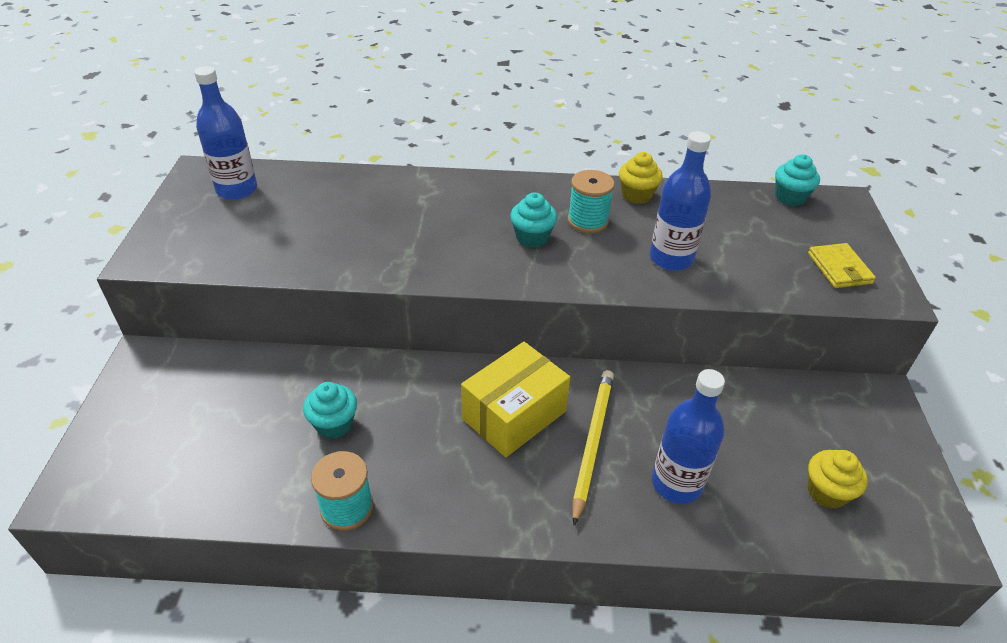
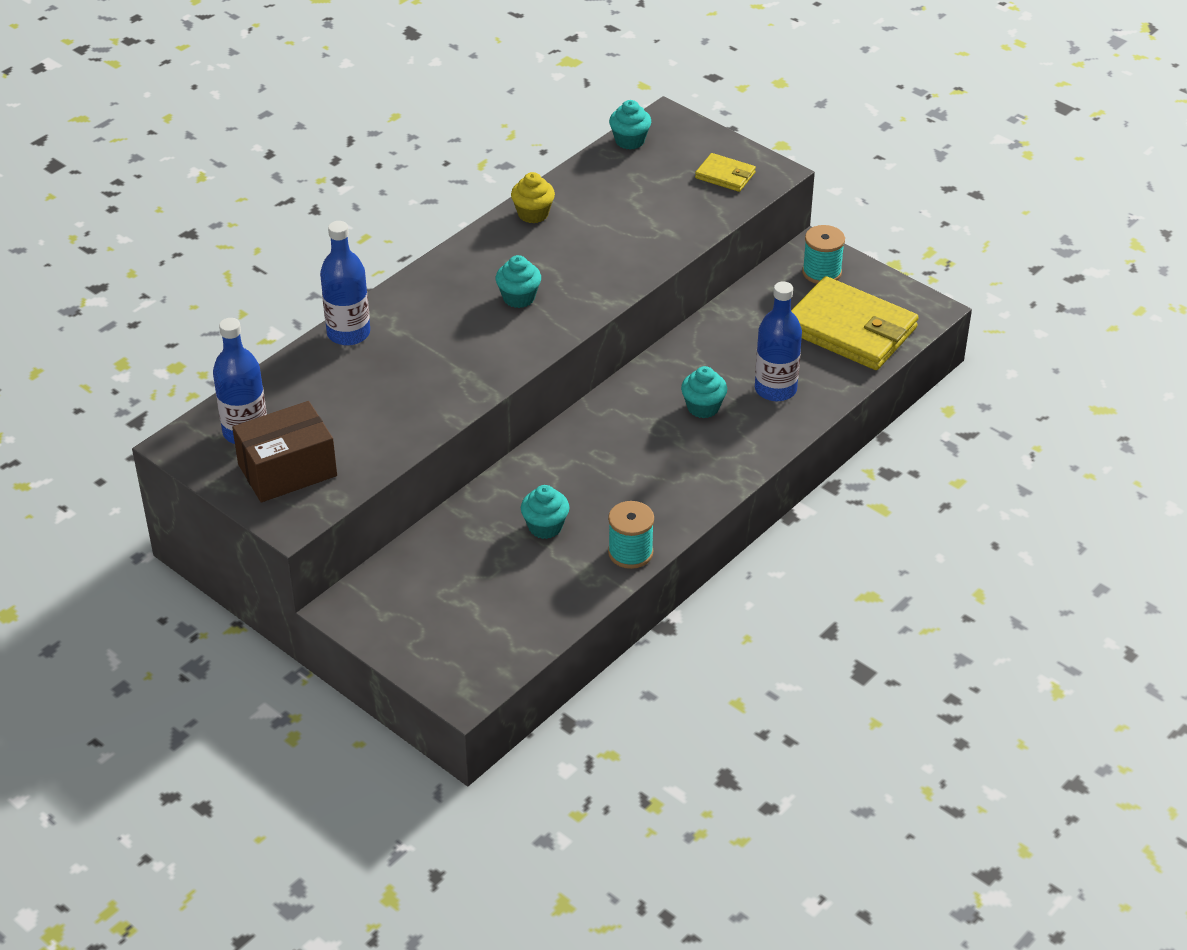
camera: 50 degrees left, 0 degrees up
yellow box [461,342,570,457] -> none
turquoise spool [568,170,615,233] -> turquoise spool moved to [802,225,845,284]
yellow pencil [572,370,614,526] -> turquoise cupcake [681,366,727,418]
blue bottle [650,131,711,271] -> blue bottle moved to [320,221,370,345]
yellow cupcake [808,450,868,509] -> yellow wallet [791,276,919,370]
none -> brown box [232,401,337,502]

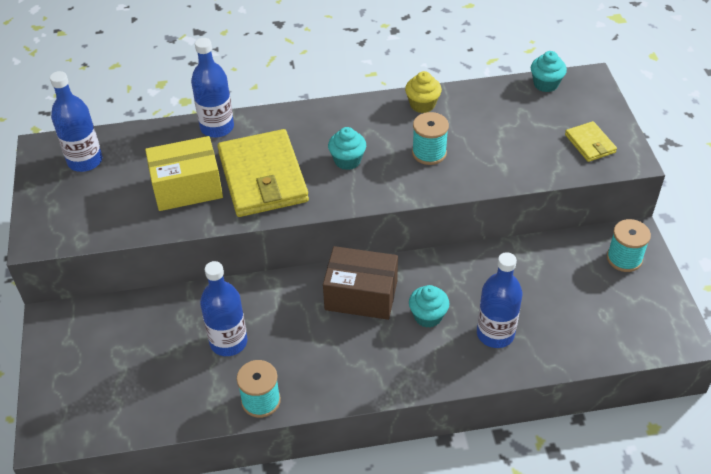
camera: 40 degrees right, 5 degrees up
brown box [232,401,337,502] -> brown box moved to [323,246,398,320]
turquoise cupcake [521,485,569,539] -> blue bottle [200,261,248,356]
yellow wallet [791,276,919,370] -> yellow wallet moved to [217,129,309,217]
none -> yellow box [145,136,223,211]
none -> turquoise spool [412,112,449,165]

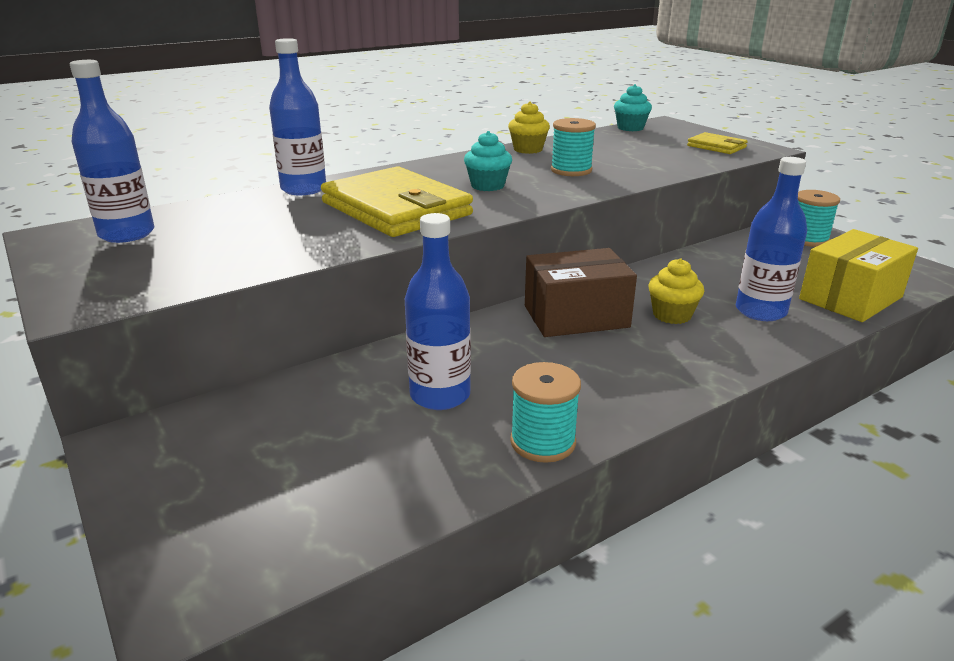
camera: 25 degrees left, 20 degrees down
yellow box [145,136,223,211] -> yellow box moved to [799,229,918,322]
turquoise cupcake [409,285,449,328] -> yellow cupcake [648,258,704,324]

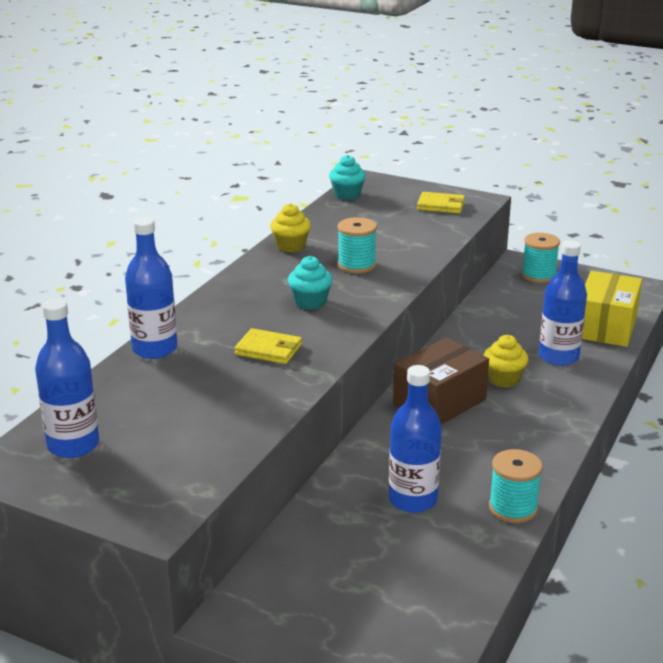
camera: 30 degrees left, 0 degrees up
yellow wallet [321,166,473,237] -> yellow wallet [234,328,302,364], size x0.47

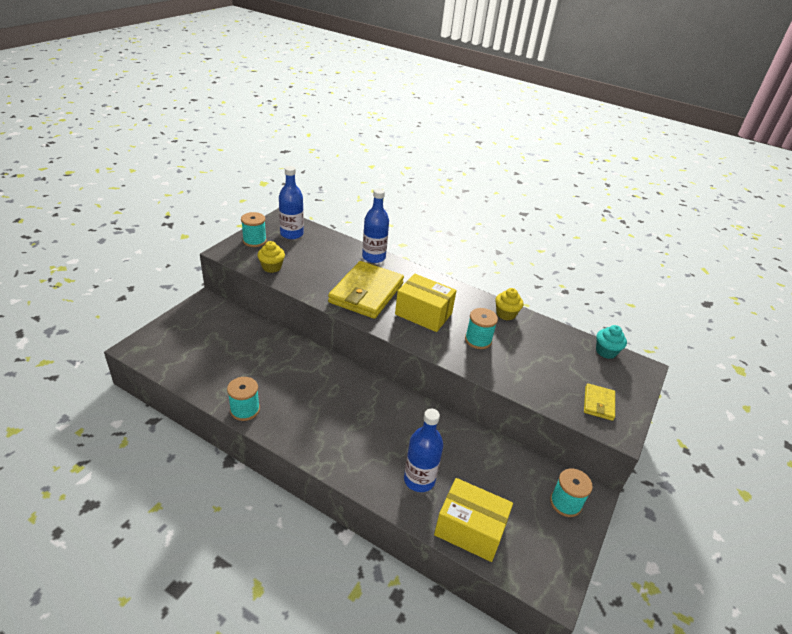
camera: 90 degrees right, 10 degrees up
yellow wallet [234,328,302,364] -> yellow wallet [328,261,404,319], size x2.12
turquoise cupcake [288,256,333,310] -> yellow box [395,274,457,332]
blue bottle [389,365,442,513] -> none
brown box [393,338,489,425] -> none
yellow cupcake [483,335,529,388] -> yellow cupcake moved to [257,241,285,273]
none -> turquoise spool [241,212,267,247]

